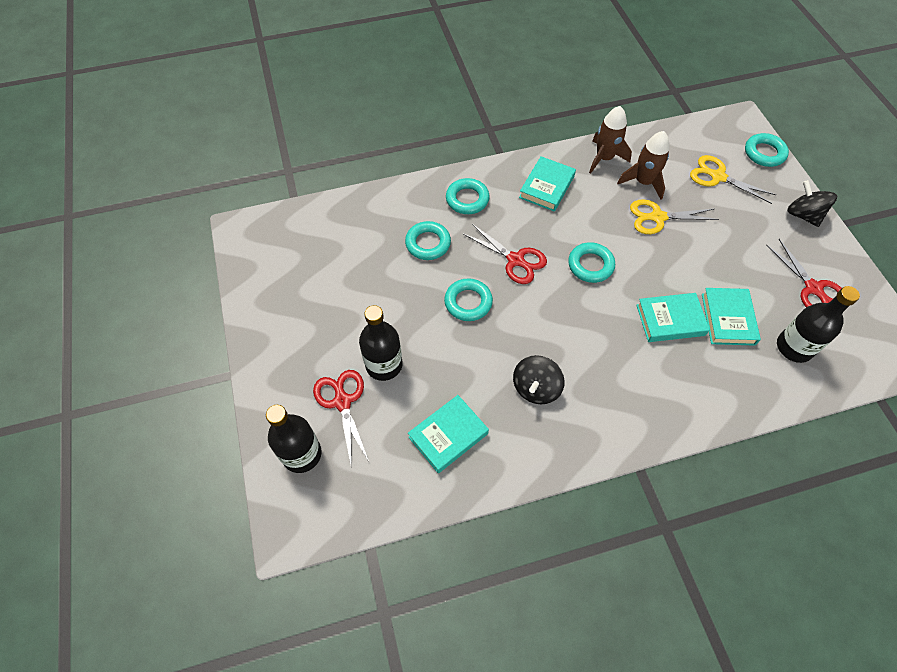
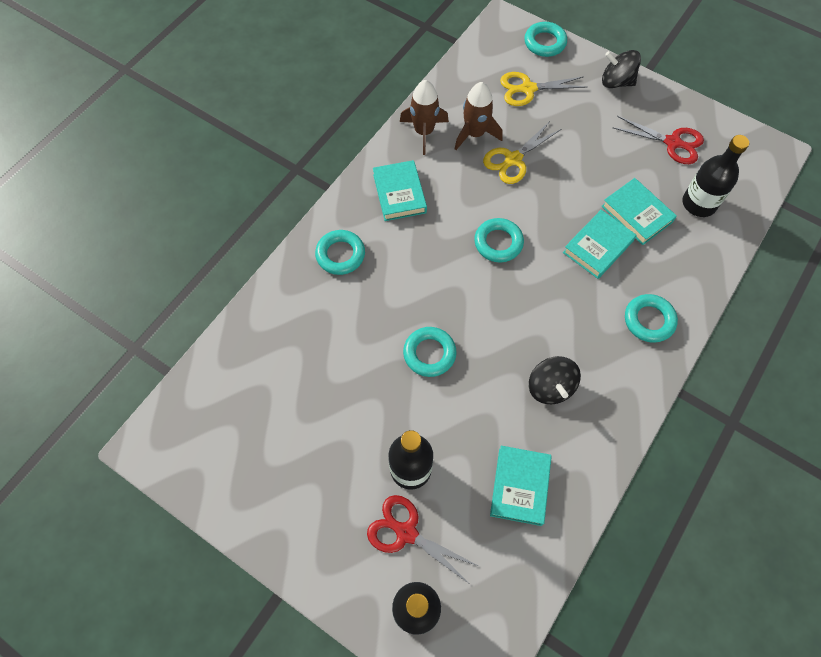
camera: 40 degrees left, 5 degrees up
turquoise ring [405,221,451,260] -> turquoise ring moved to [625,294,678,343]
red scissors [463,224,547,284] -> none

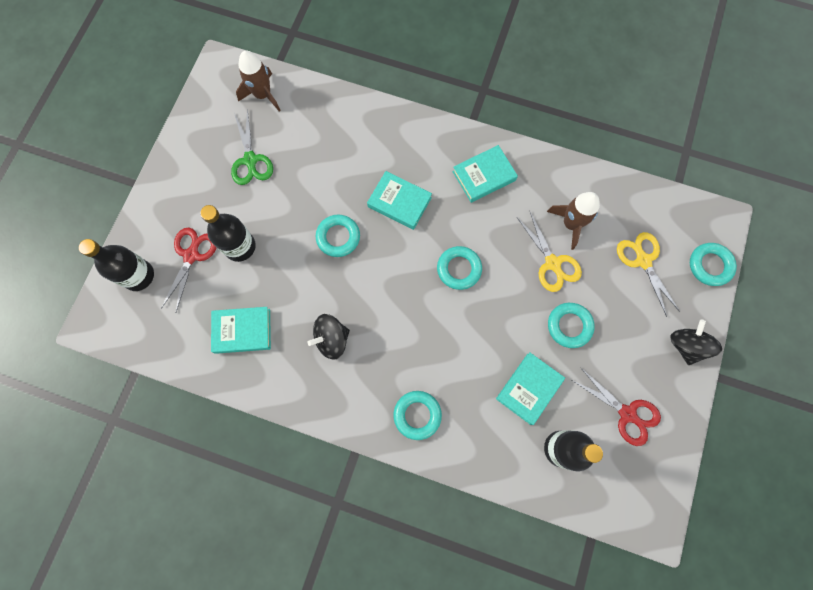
camera: 75 degrees right, 10 degrees up
turquoise ring [315,230,365,275] -> turquoise ring moved to [548,303,595,348]
brown rocket [400,80,449,155] -> brown rocket moved to [236,51,281,111]
yellow scissors [483,121,561,184] -> yellow scissors turned 150 degrees counterclockwise [517,210,582,292]
turquoise book [563,210,637,279] -> turquoise book moved to [367,171,432,230]
red scissors [613,116,704,164] -> red scissors turned 60 degrees counterclockwise [572,367,661,446]
none -> green scissors [231,109,273,185]

